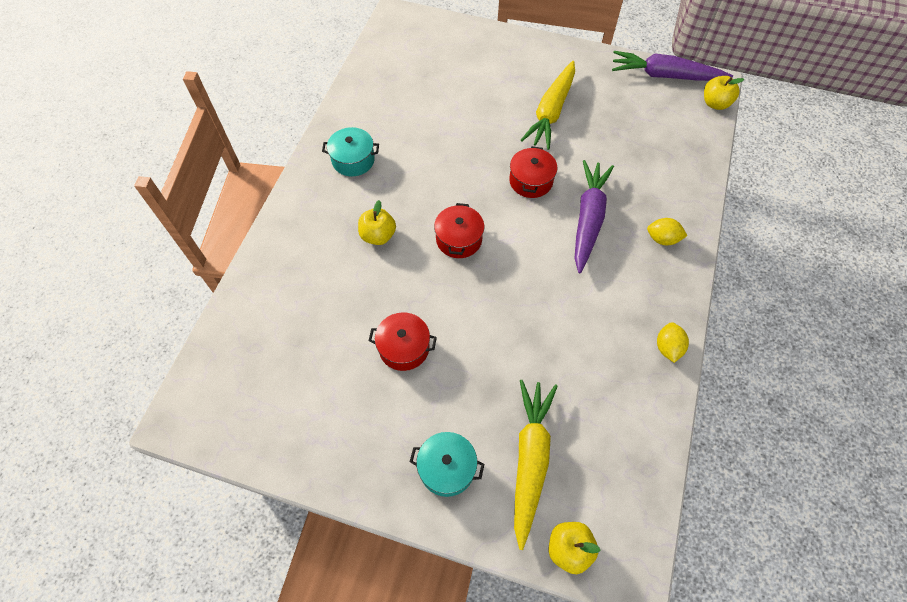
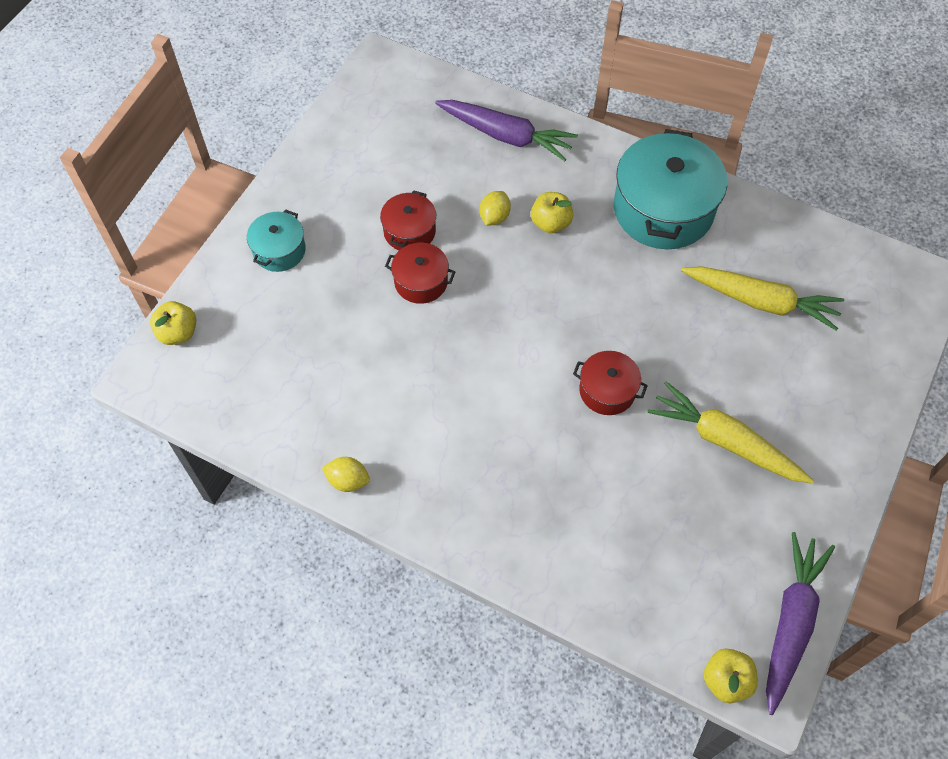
camera: 100 degrees right, 0 degrees up
turquoise pot [322,127,379,176] -> turquoise pot [614,129,727,249], size x1.95
red pot [434,203,484,258] -> red pot moved to [385,243,455,304]
yellow carrot [514,380,558,550] -> yellow carrot moved to [681,266,844,331]
purple carrot [575,160,614,274] -> purple carrot moved to [435,100,578,161]
yellow lemon [647,218,687,245] -> yellow lemon moved to [480,191,511,225]

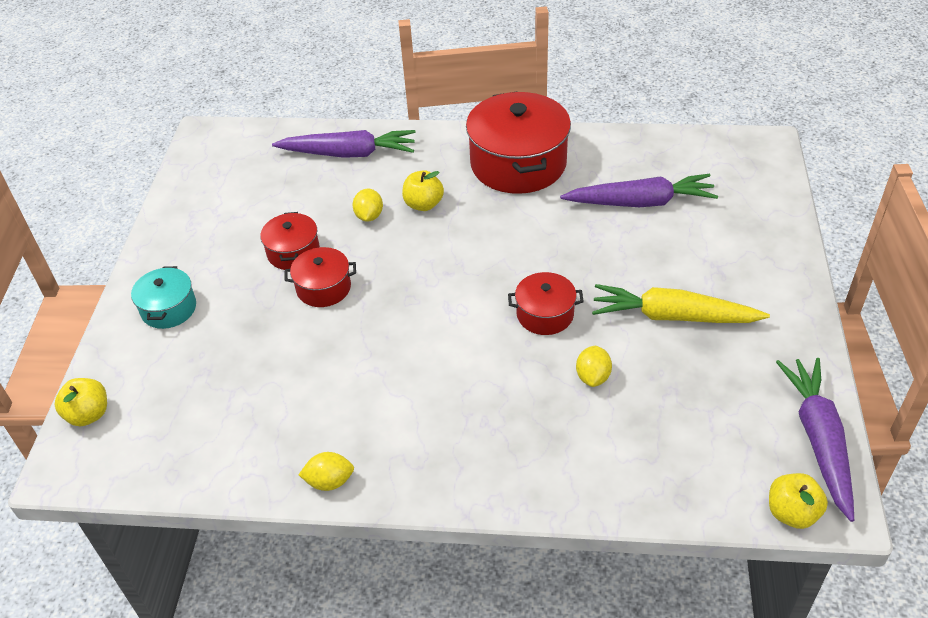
camera: 20 degrees left, 15 degrees down
turquoise pot [614,129,727,249] -> red pot [466,91,571,194]
yellow carrot [681,266,844,331] -> purple carrot [560,174,718,207]
none -> yellow lemon [576,346,612,387]

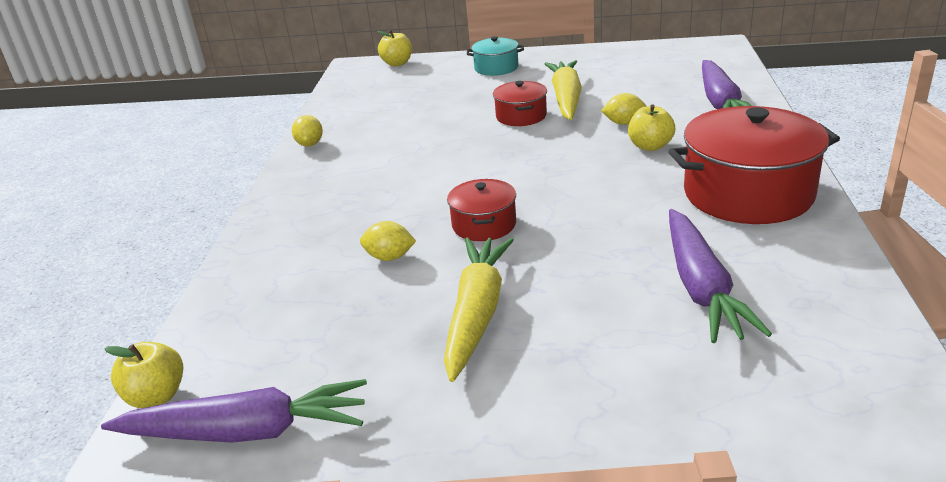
camera: 90 degrees right, 15 degrees down
red pot [260,212,320,270] -> yellow carrot [544,60,582,120]

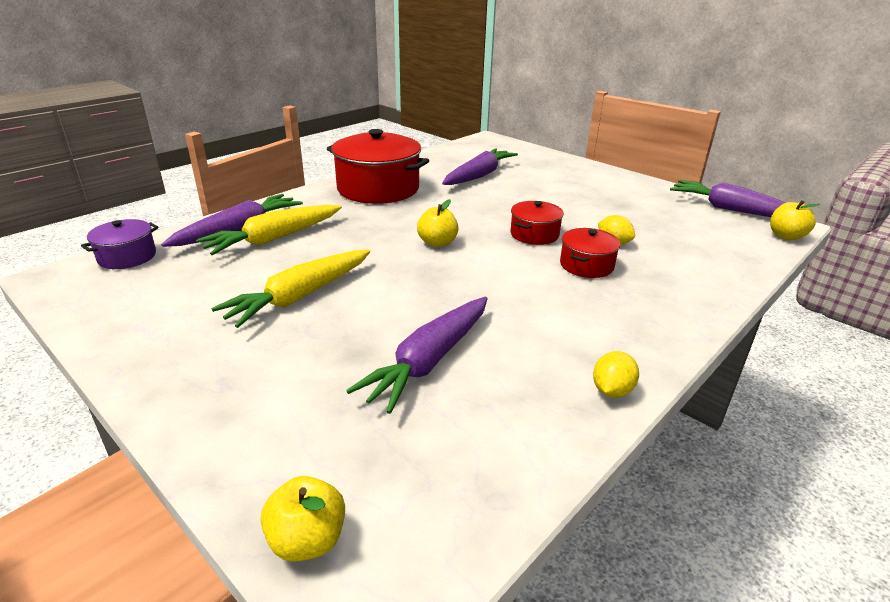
camera: 145 degrees left, 0 degrees up
yellow carrot [444,237,514,382] -> yellow carrot moved to [196,205,342,255]
turquoise pot [467,36,524,76] -> none
red pot [493,81,547,126] -> red pot moved to [560,228,621,278]
yellow lemon [601,93,647,125] -> none
yellow apple [628,105,675,151] -> yellow apple moved to [417,199,459,247]
none -> purple pot [81,219,158,269]
none -> purple carrot [346,296,488,414]

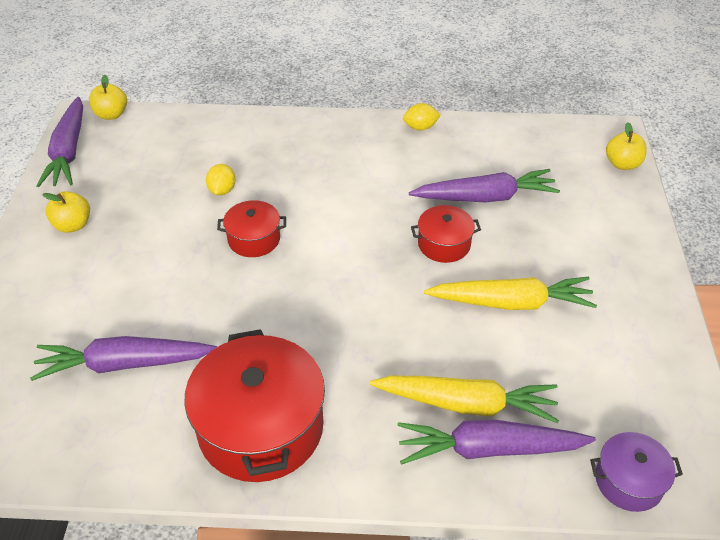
camera: 130 degrees left, 15 degrees up
yellow apple [417,199,459,247] -> yellow apple moved to [42,191,90,233]
red pot [560,228,621,278] -> red pot moved to [411,205,481,263]

